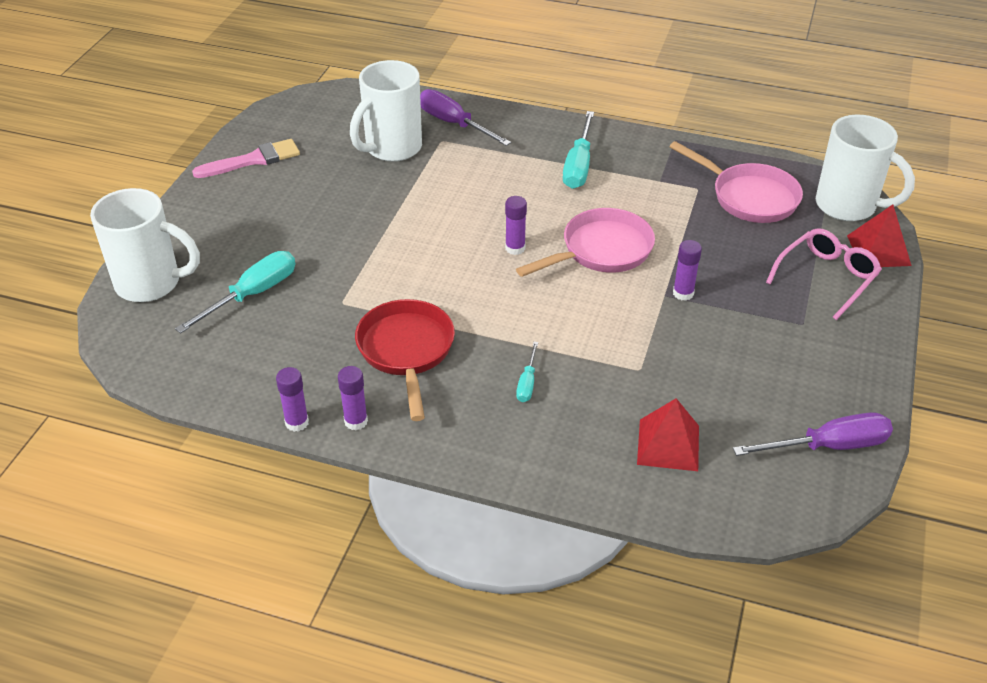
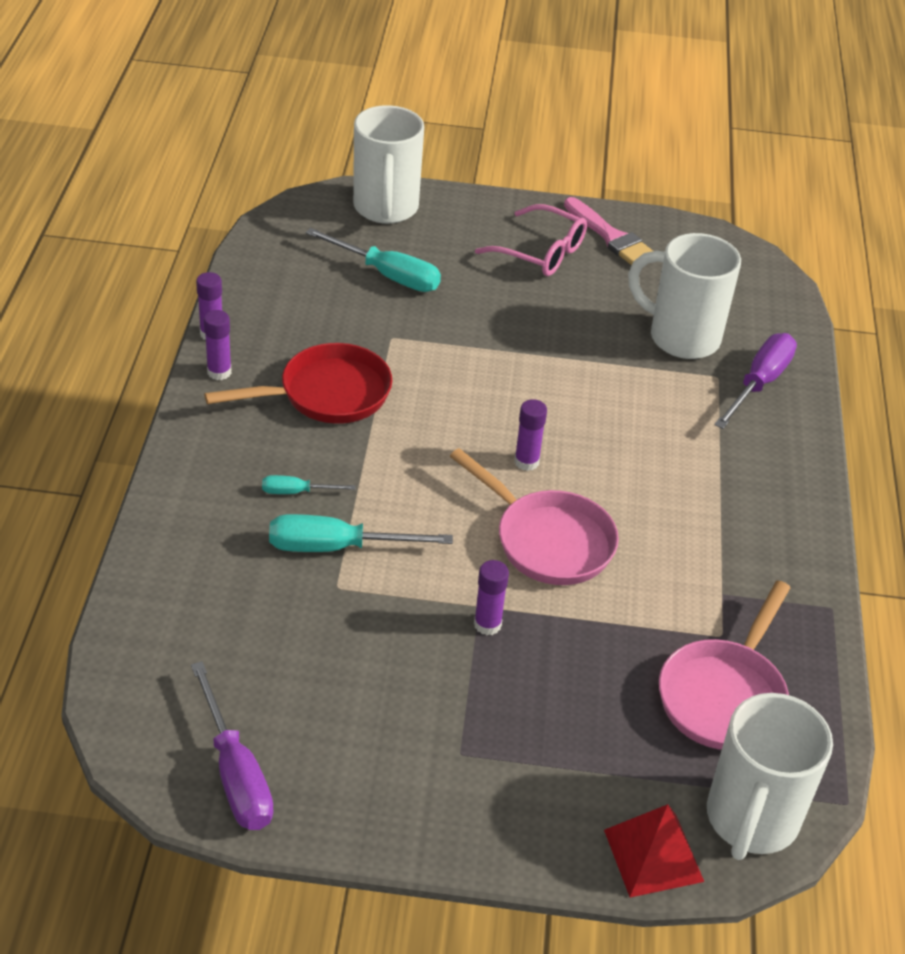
camera: 75 degrees right, 0 degrees up
turquoise screwdriver [563,111,594,189] -> turquoise screwdriver moved to [269,514,453,552]
red pyramid [637,398,699,471] -> none
pink glasses [766,228,882,320] -> pink glasses moved to [475,204,587,276]

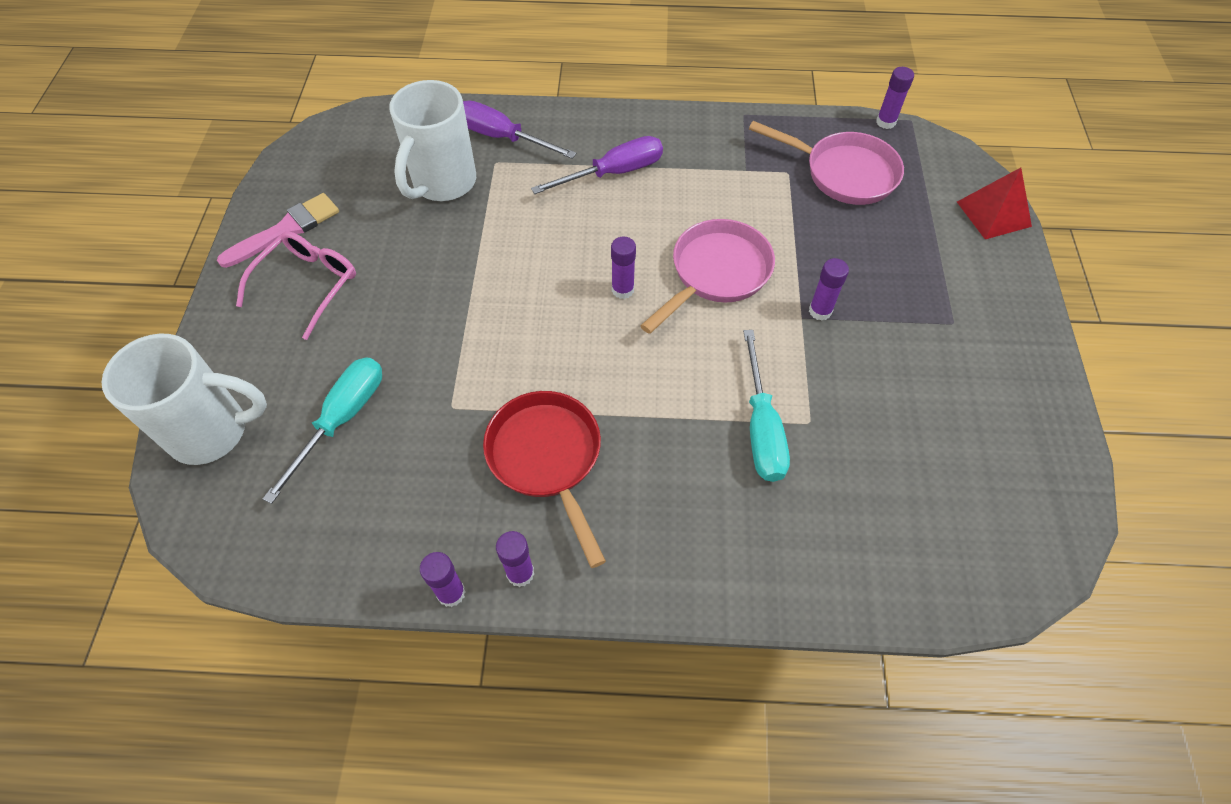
camera: 90 degrees left, 15 degrees up
purple screwdriver [191,661,274,830] -> purple screwdriver moved to [531,136,663,194]
turquoise screwdriver [262,475,356,494] -> none
white mug [707,693,833,860] -> none
none -> purple glue stick [876,67,914,129]

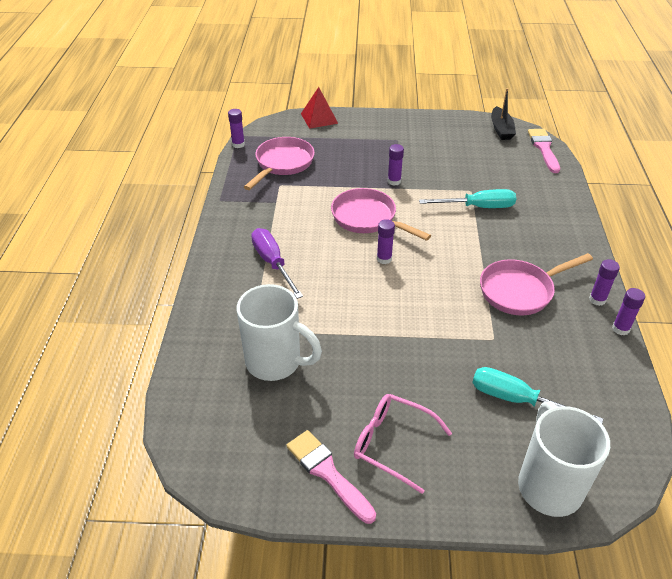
camera: 90 degrees left, 15 degrees down
purple screwdriver [463,100,577,159] -> none
red pan [483,391,606,568] -> pink pan [480,253,593,315]
none -> black boat [491,88,516,140]
none -> pink brush [528,129,560,173]

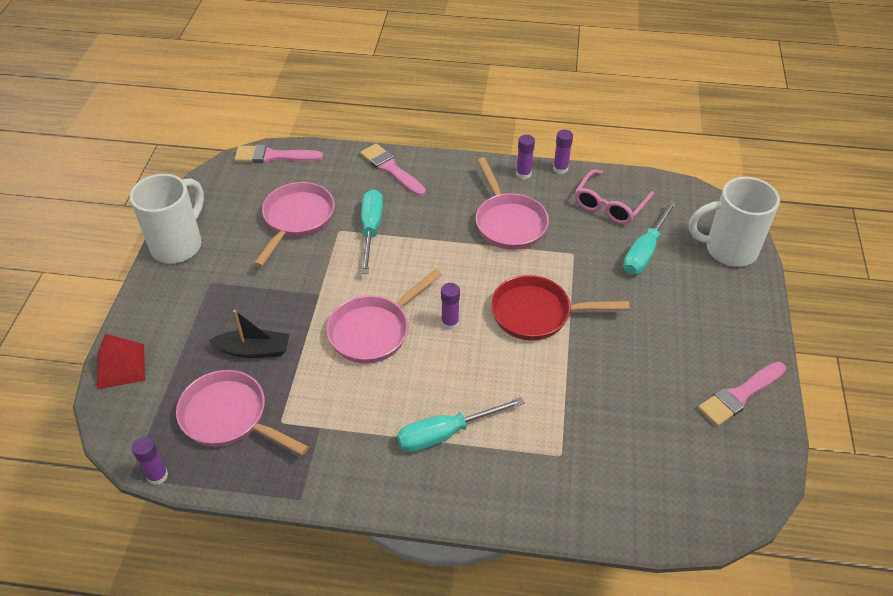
camera: 85 degrees left, 5 degrees up
white mug [237,284,322,381] -> white mug moved to [130,174,204,264]
purple screwdriver [251,228,303,299] -> turquoise screwdriver [397,397,524,452]
pink glasses [354,394,452,494] -> pink glasses moved to [575,169,654,224]
purple glue stick [388,144,404,186] -> none
black boat [491,88,516,140] -> black boat moved to [208,310,289,358]
none -> pink pan [254,182,335,267]
none -> pink brush [360,143,426,196]
none -> red pan [491,275,630,341]

